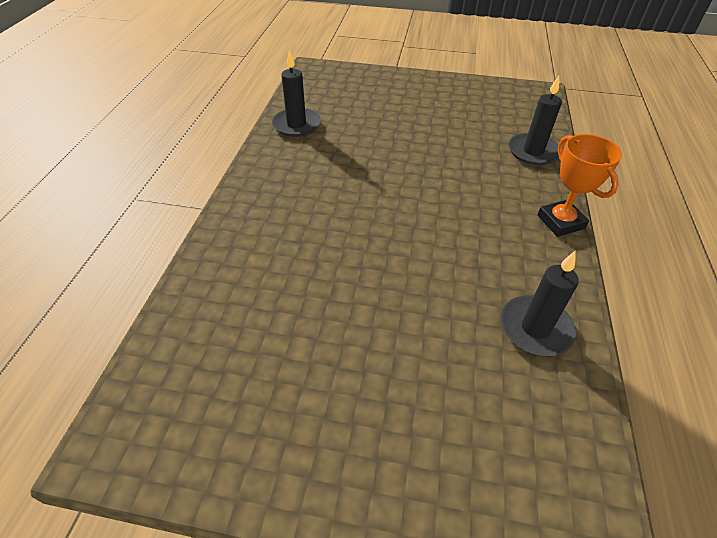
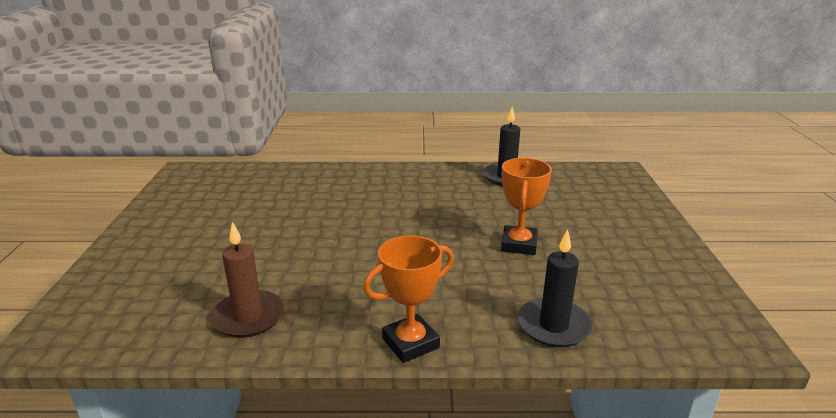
camera: 80 degrees right, 20 degrees down
black candle [500,250,579,356] -> brown candle [210,222,284,338]
none -> orange trophy [501,158,552,255]

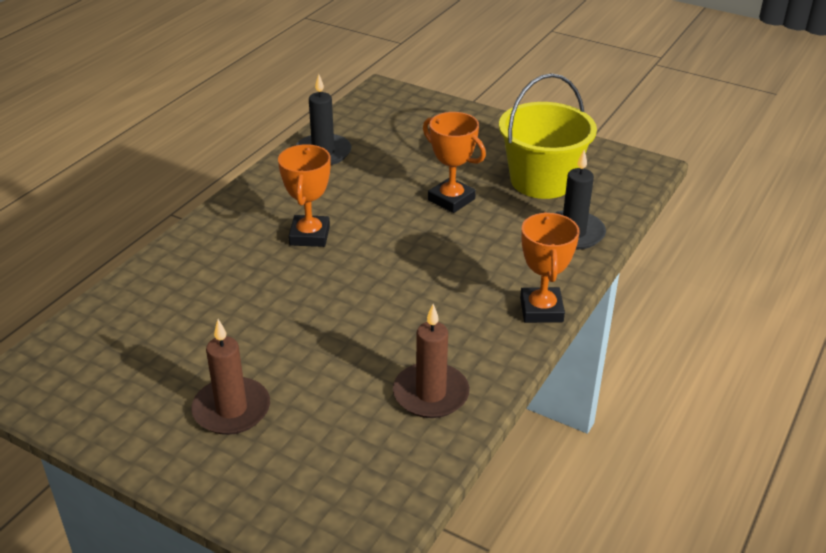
camera: 60 degrees left, 10 degrees up
none -> brown candle [191,319,270,435]
none -> orange trophy [278,144,331,247]
none -> yellow bucket [499,73,597,199]

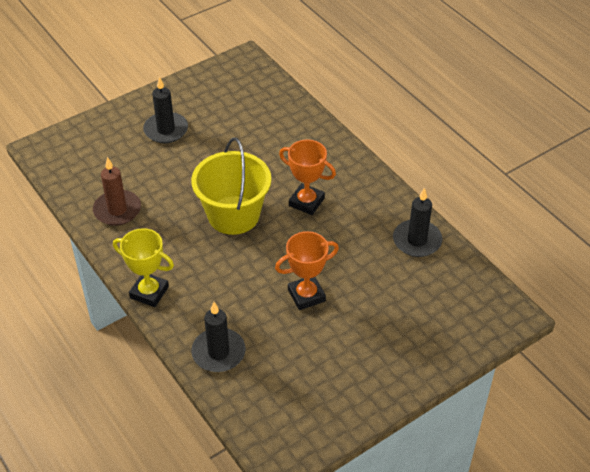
camera: 115 degrees right, 10 degrees up
brown candle [191,319,270,435] -> black candle [143,77,188,143]
yellow bucket [499,73,597,199] -> yellow bucket moved to [191,137,271,235]
orange trophy [520,212,580,323] -> yellow trophy [113,228,174,307]

